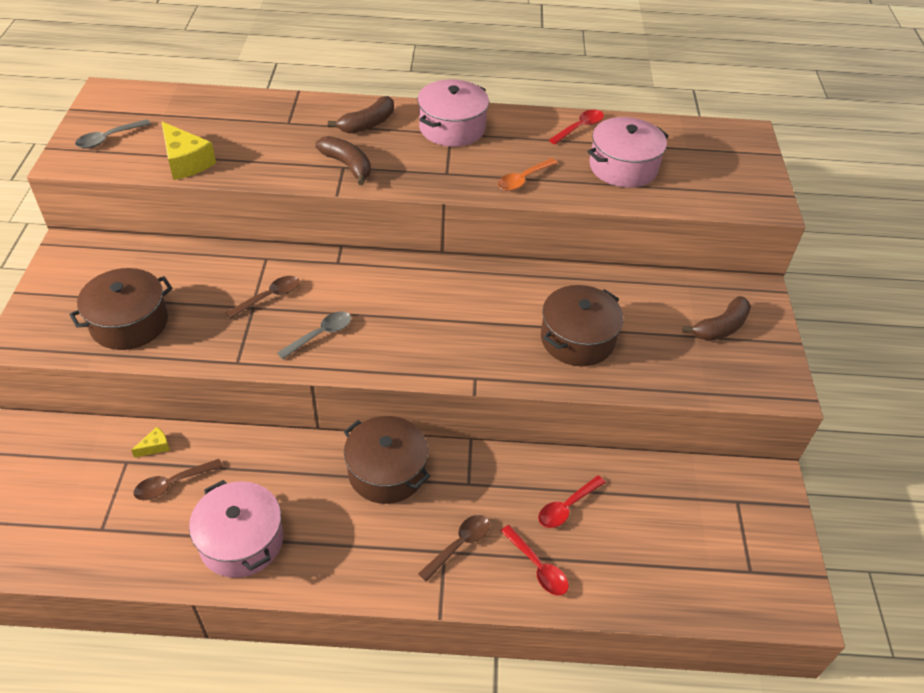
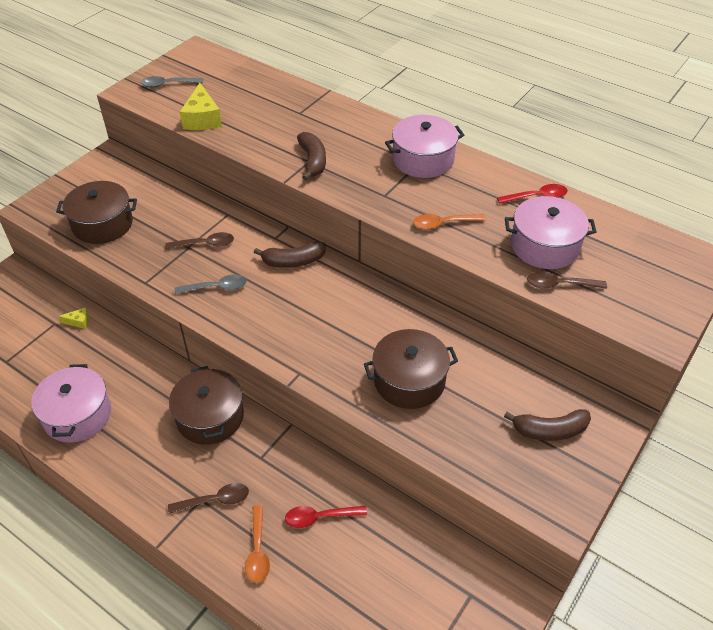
camera: 35 degrees right, 0 degrees up
brown spoon [133,459,223,500] -> brown spoon moved to [527,271,607,289]
brown banana [328,96,394,134] -> brown banana moved to [254,241,325,268]
red spoon [501,525,569,596] -> orange spoon [245,505,270,583]

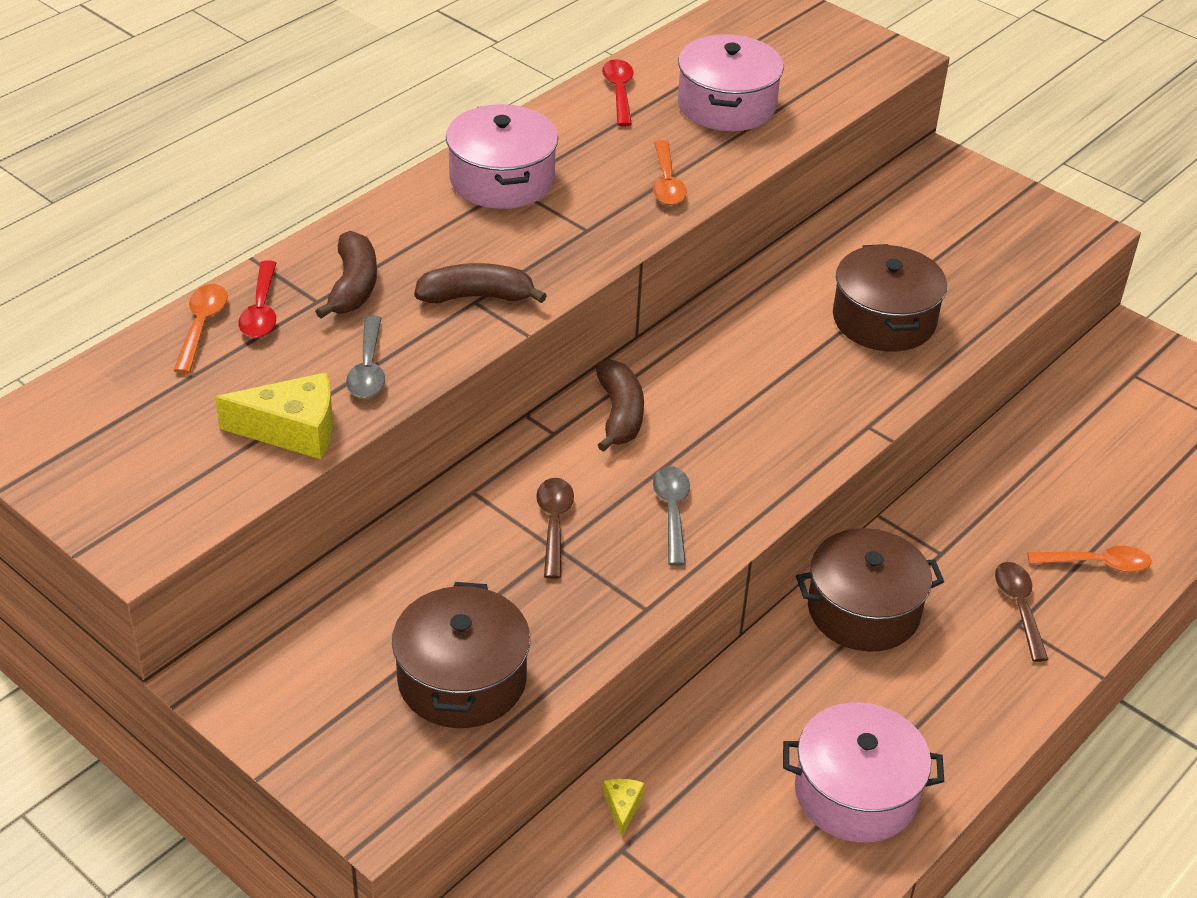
camera: 85 degrees left, 5 degrees down
grey spoon [141,76,203,88] -> grey spoon moved to [346,315,385,398]
red spoon [285,506,367,528] -> red spoon moved to [238,260,276,338]
brown banana [504,409,591,441] -> brown banana moved to [315,231,377,318]
brown spoon [527,271,607,289] -> none
none -> orange spoon [173,284,228,373]

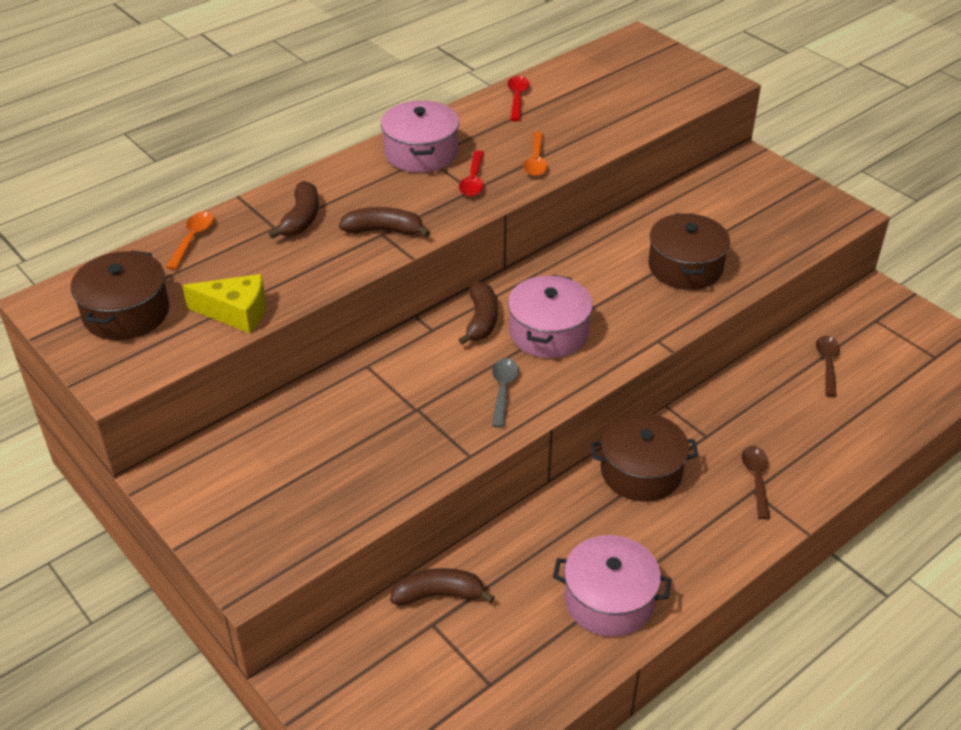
camera: 10 degrees right, 0 degrees up
red spoon [238,260,276,338] -> red spoon moved to [459,150,484,197]
grey spoon [346,315,385,398] -> none
brown pot [392,582,530,728] -> brown pot moved to [71,250,169,340]
brown spoon [536,478,574,579] -> brown spoon moved to [816,336,840,397]
yellow cheese [603,779,644,837] -> brown banana [390,568,495,605]
pink pot [678,34,784,131] -> pink pot moved to [508,275,593,358]
orange spoon [1027,546,1151,572] -> none

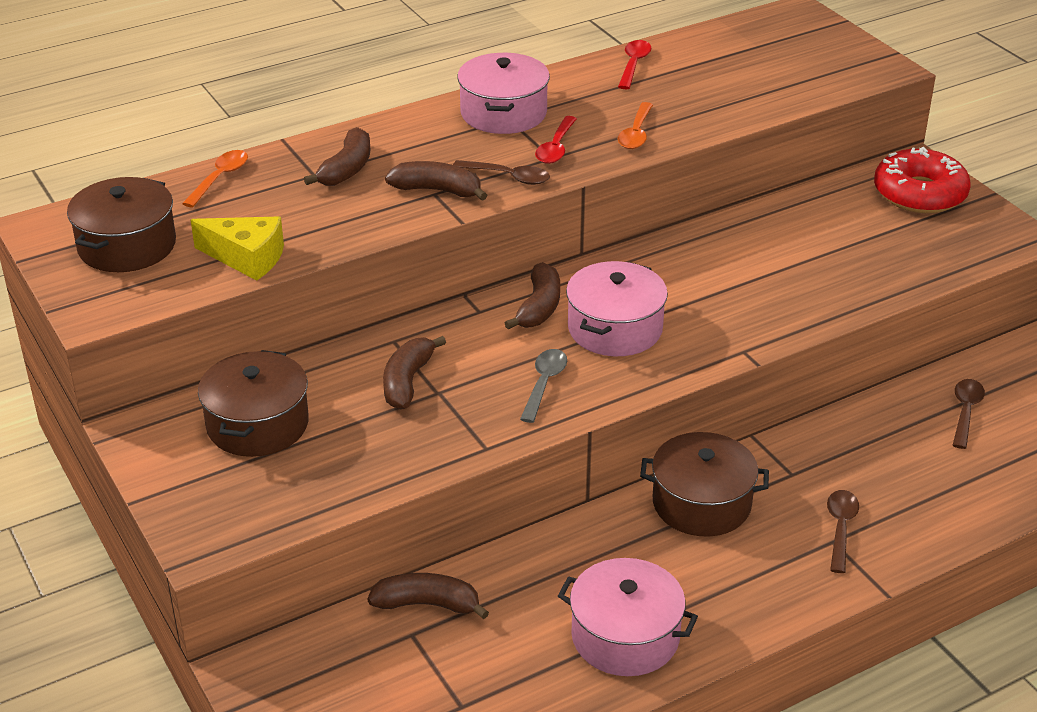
camera: 10 degrees right, 5 degrees down
brown pot [648,213,730,290] -> brown pot moved to [198,350,309,457]
none -> brown banana [383,336,446,409]
none -> brown spoon [453,160,550,185]
none -> red donut [874,147,971,213]

